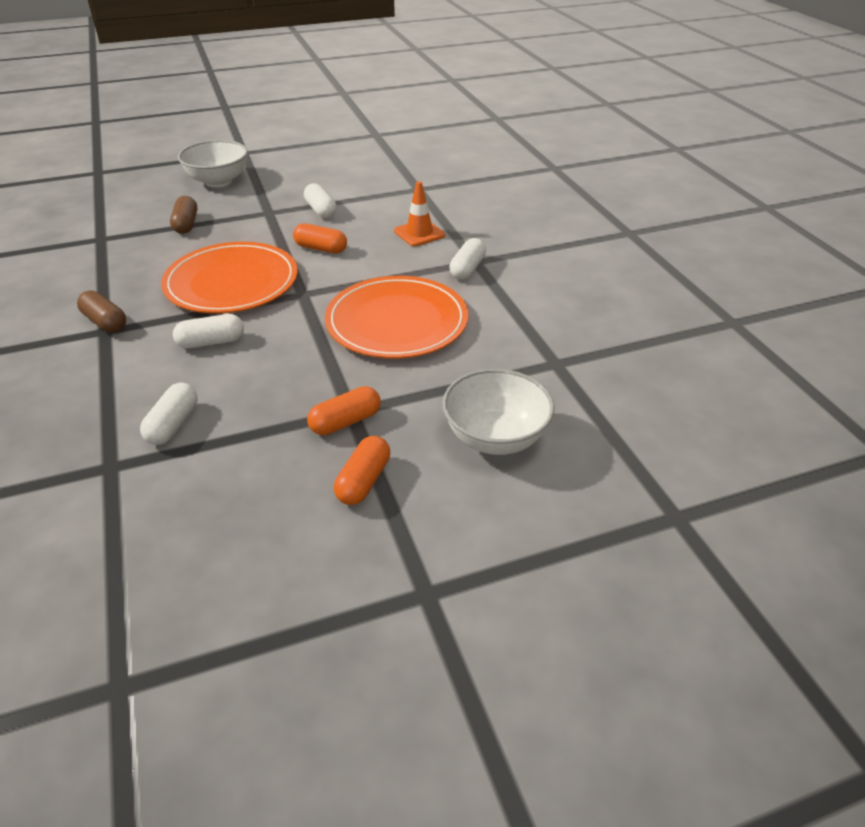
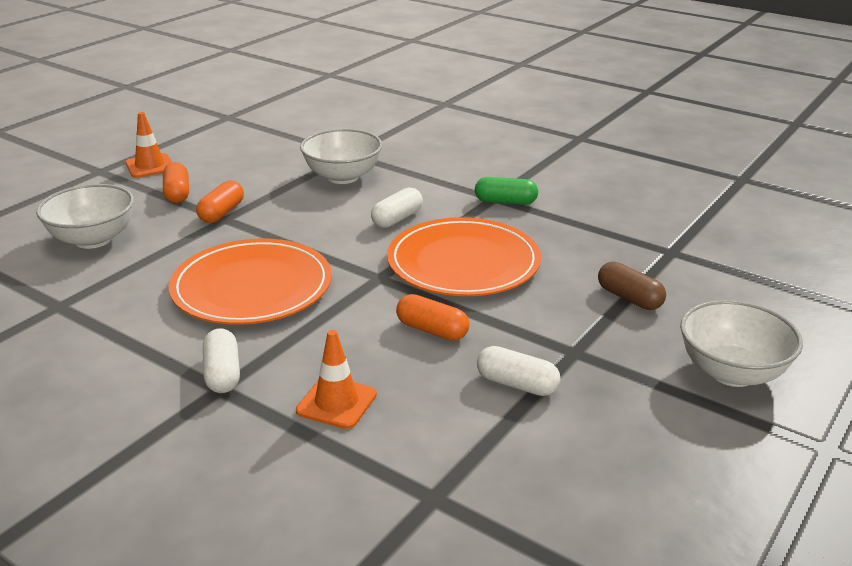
camera: 145 degrees right, 10 degrees down
brown capsule [77,290,126,333] -> green capsule [475,177,538,205]
white capsule [140,383,197,445] -> white bowl [300,129,383,184]
orange capsule [293,223,347,253] -> orange capsule turned 45 degrees clockwise [396,294,469,341]
none -> orange traffic cone [125,112,172,178]

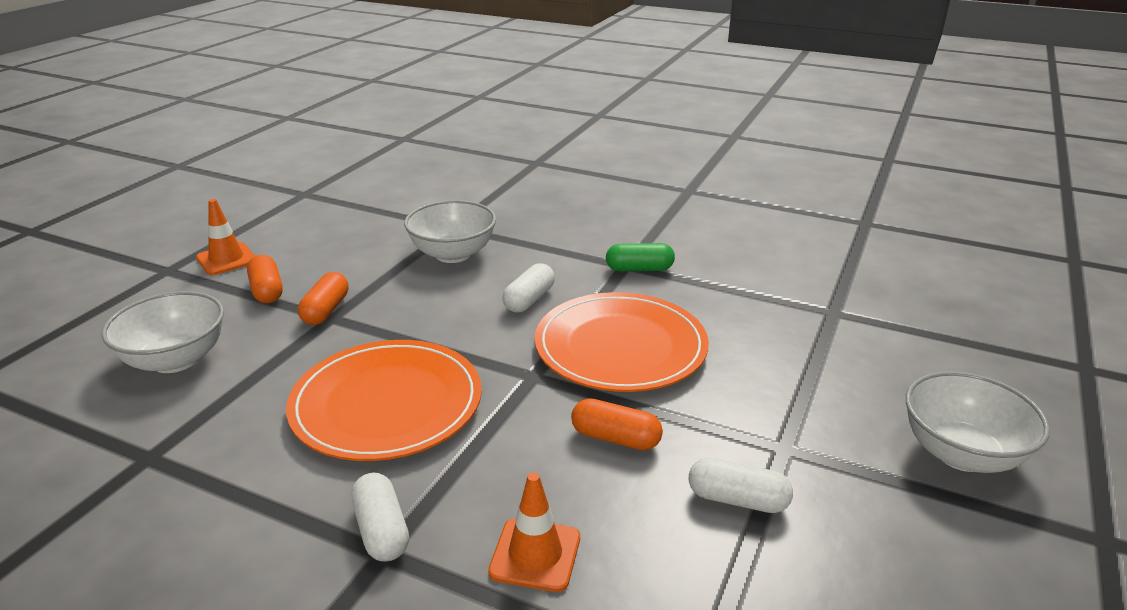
camera: 10 degrees left, 0 degrees up
brown capsule [598,262,666,310] -> none

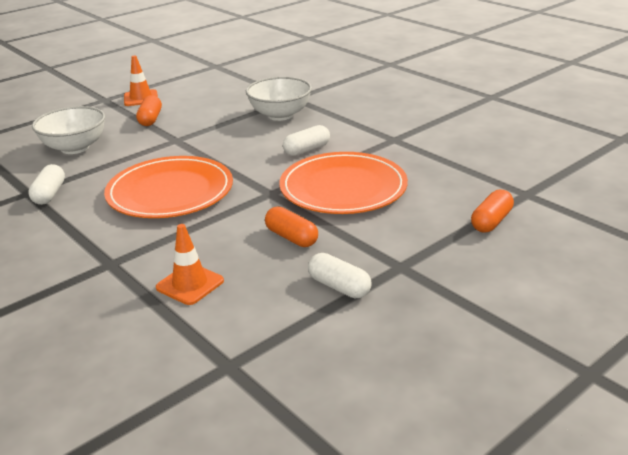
camera: 25 degrees right, 0 degrees up
orange capsule [298,272,349,325] -> orange capsule moved to [471,189,514,233]
white capsule [351,473,409,561] -> white capsule moved to [28,164,65,205]
green capsule [606,243,675,271] -> none
white bowl [906,371,1050,473] -> none

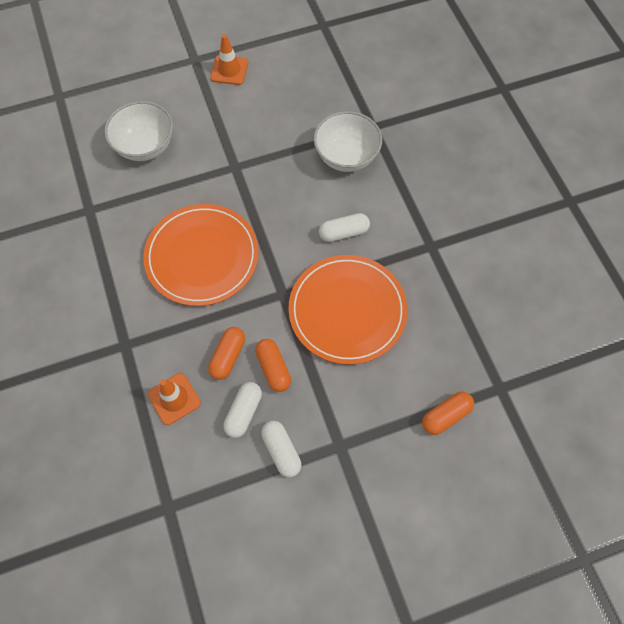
camera: 20 degrees right, 35 degrees up
white capsule [28,164,65,205] -> white capsule moved to [223,382,262,438]
orange capsule [136,95,162,126] -> orange capsule moved to [208,327,245,380]

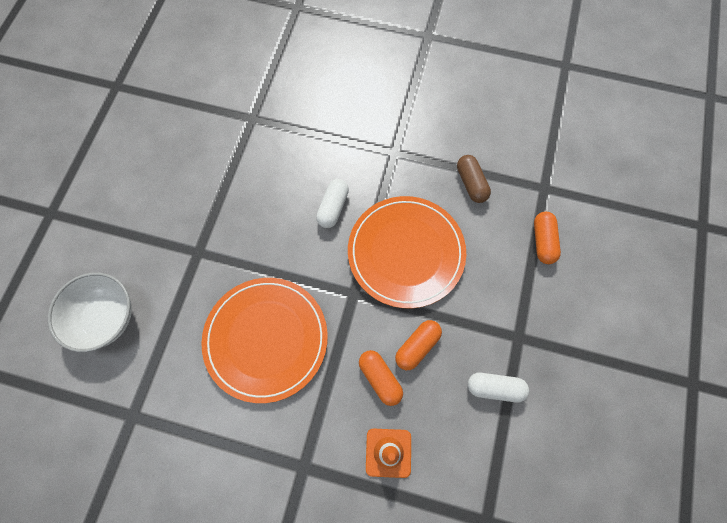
camera: 55 degrees left, 5 degrees up
orange traffic cone [210,34,248,85] -> none
white capsule [223,382,262,438] -> none
orange capsule [255,339,291,392] -> orange capsule turned 60 degrees counterclockwise [395,320,442,370]
white bowl [314,111,382,172] -> none
none -> brown capsule [457,155,491,203]

